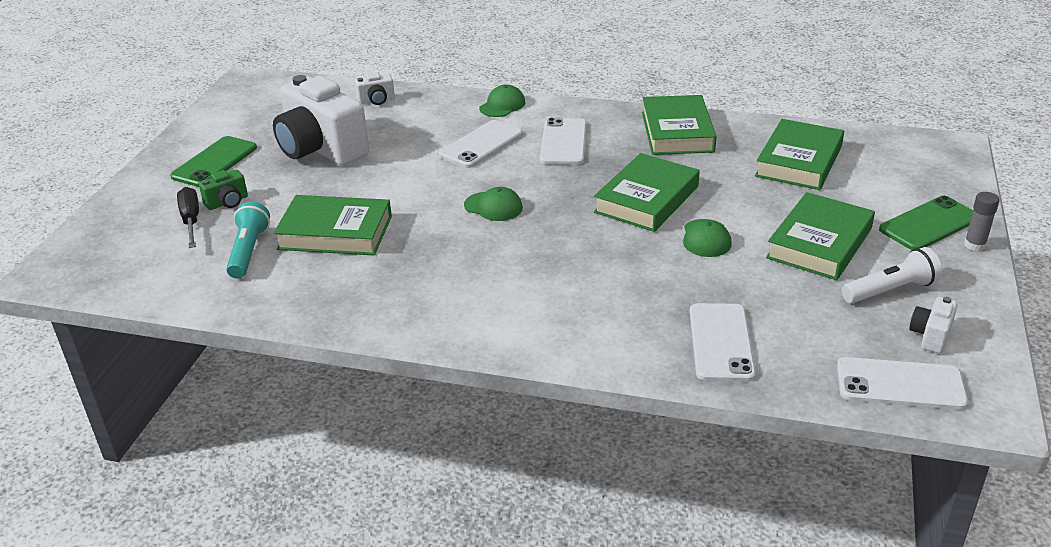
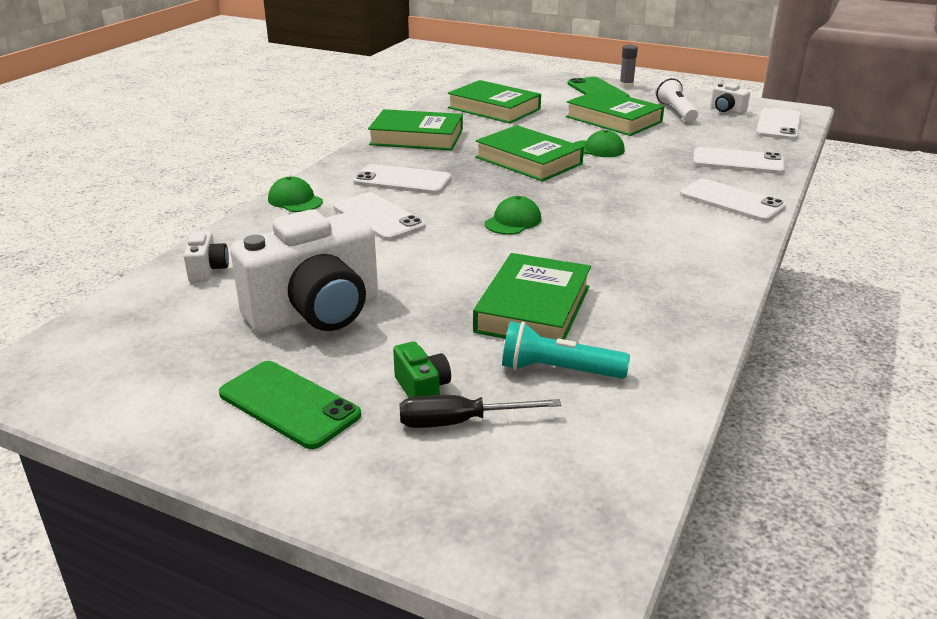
camera: 80 degrees left, 5 degrees down
none -> white phone [680,179,786,222]

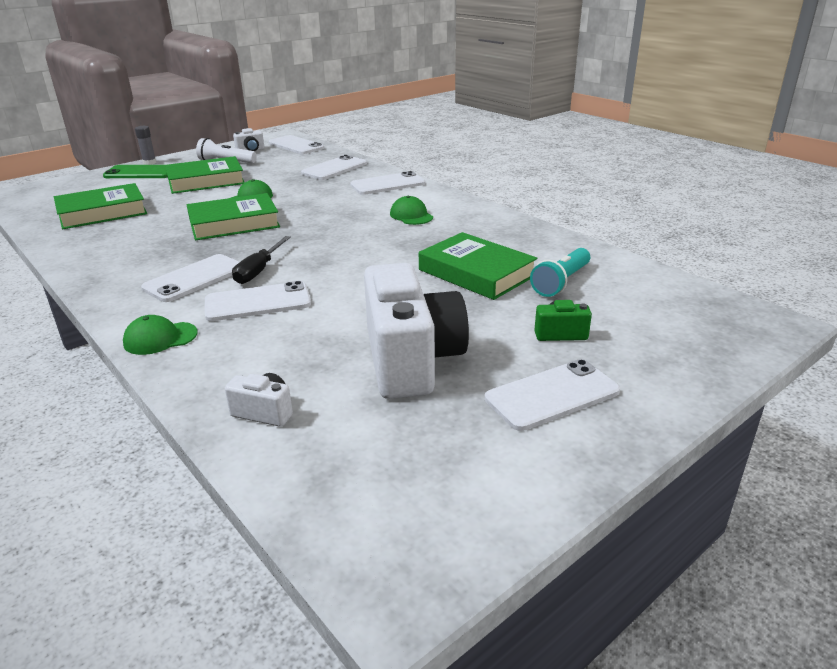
camera: 65 degrees left, 0 degrees up
green phone [219,361,361,449] -> white phone [485,359,620,431]
green book [368,109,463,150] -> none
black screwdriver [399,395,561,428] -> black screwdriver moved to [232,236,291,284]
green cap [485,196,542,235] -> green cap moved to [390,196,433,225]

